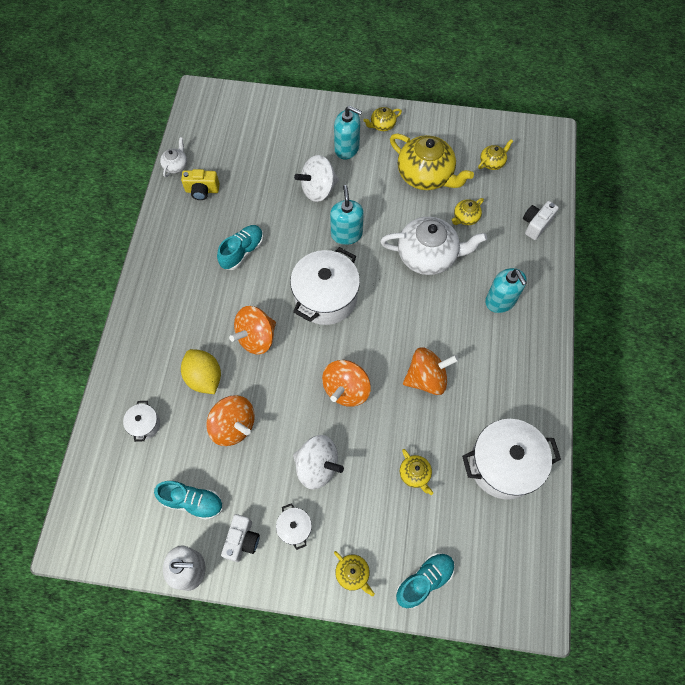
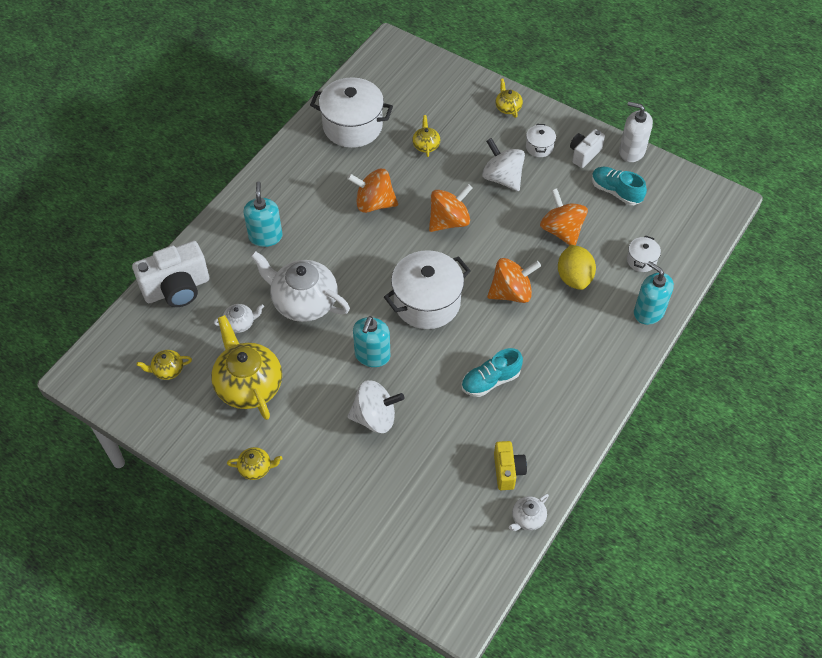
camera: 155 degrees left, 10 degrees down
yellow camera [181,169,220,200] -> yellow camera turned 60 degrees clockwise [494,441,527,490]
turquoise soap dispenser [334,106,362,159] -> turquoise soap dispenser moved to [634,261,674,325]
turquoise shoe [396,553,455,608] -> none
yellow teapot [452,198,484,225] -> white teapot [214,304,264,333]
white camera [523,201,559,240] -> white camera [132,241,209,307], size x1.75

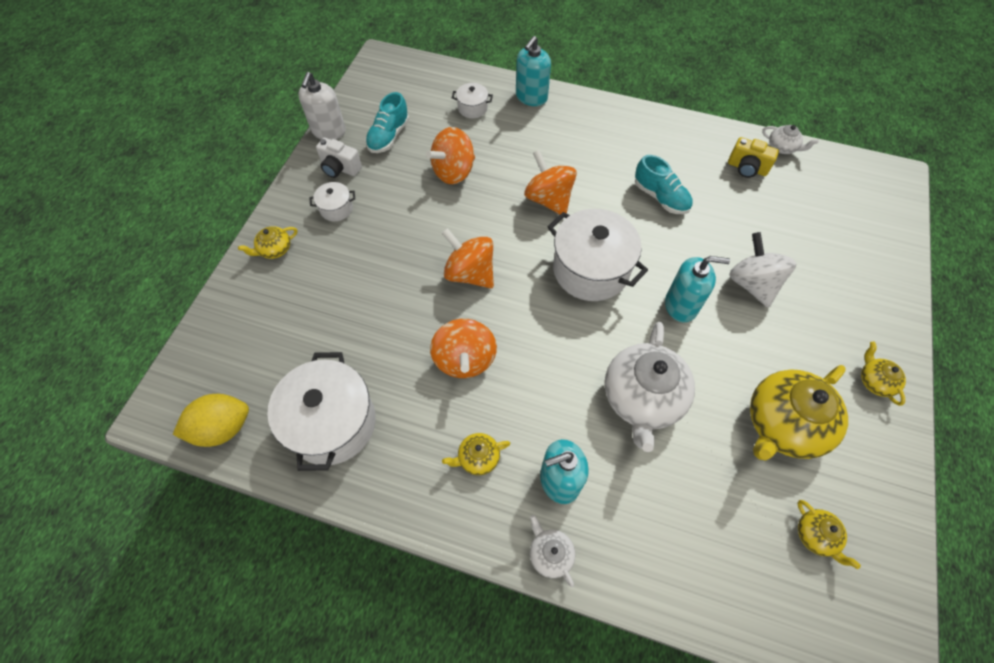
camera: 105 degrees left, 5 degrees up
white camera [132,241,209,307] -> none
white teapot [214,304,264,333] -> white teapot moved to [530,515,575,587]
yellow teapot [412,115,440,157] -> yellow teapot moved to [442,433,510,475]
white spinning top [482,138,525,191] -> none
yellow camera [494,441,527,490] -> yellow camera turned 135 degrees counterclockwise [728,137,779,178]
yellow lemon [558,245,596,290] -> yellow lemon moved to [173,394,249,447]

